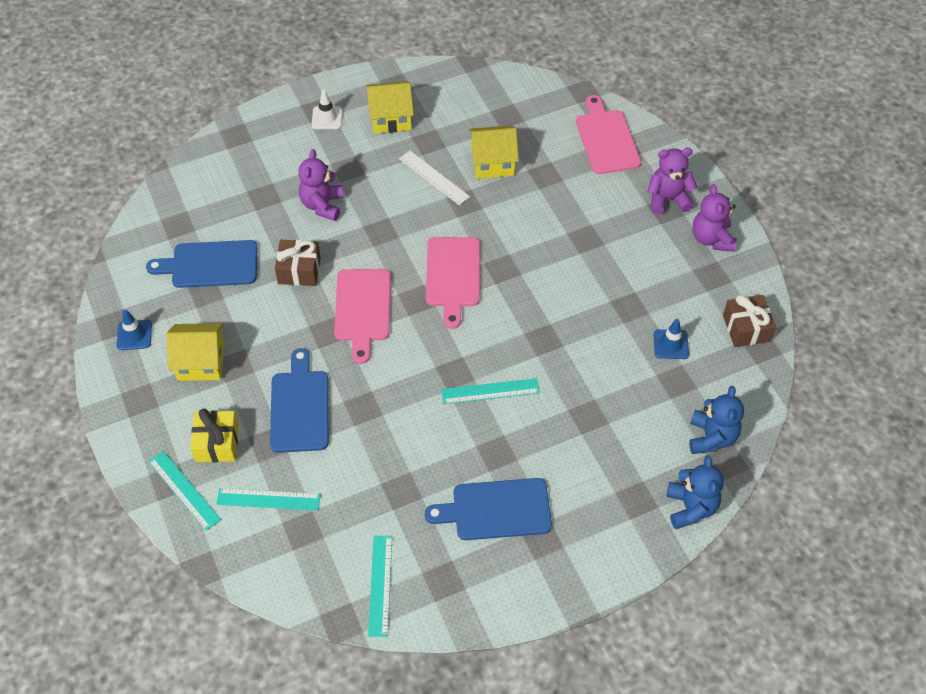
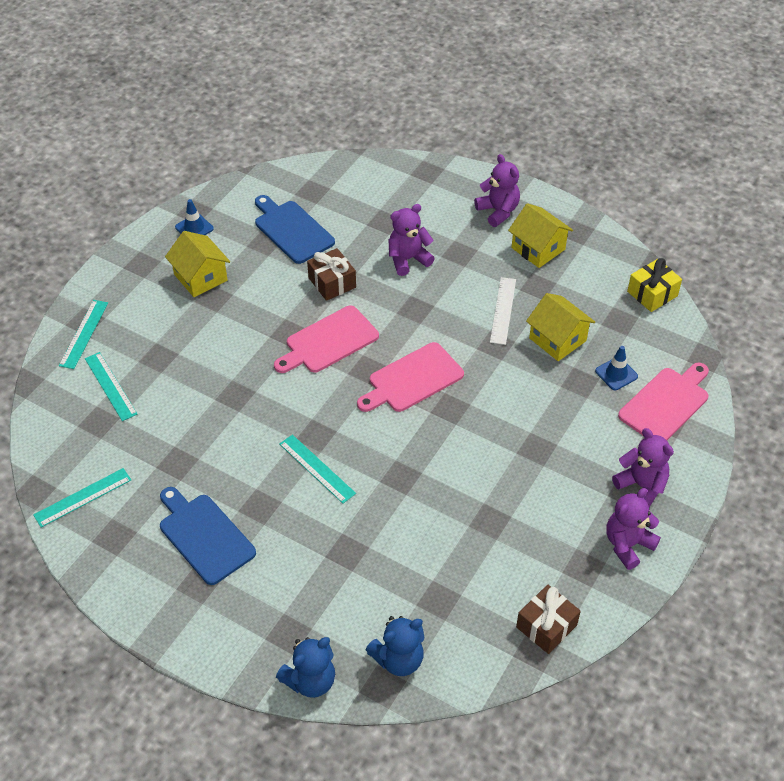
camera: 55 degrees right, 5 degrees down
yellow gift [190,409,239,462] -> yellow gift moved to [627,258,682,312]
blue cutting board [270,348,329,453] -> none
white traffic cone [312,90,343,129] -> purple teddy bear [474,154,520,227]
blue traffic cone [654,319,689,359] -> blue traffic cone moved to [595,346,638,390]

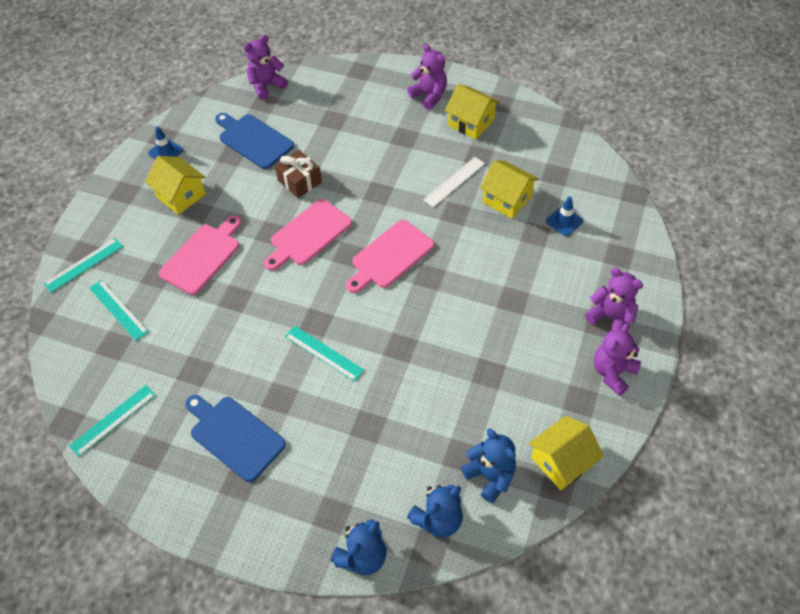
camera: 10 degrees left, 5 degrees up
turquoise ruler [59,300,108,369] -> turquoise ruler turned 45 degrees clockwise [43,238,123,293]
purple teddy bear [388,204,435,276] -> purple teddy bear moved to [244,35,288,99]
white ruler [490,277,516,345] -> white ruler turned 45 degrees clockwise [423,157,485,207]
brown gift [516,585,581,654] -> yellow house [529,416,604,490]
pink cutting board [618,362,709,440] -> pink cutting board moved to [159,215,241,295]
yellow gift [627,258,682,312] -> none
none -> blue teddy bear [461,429,516,503]

